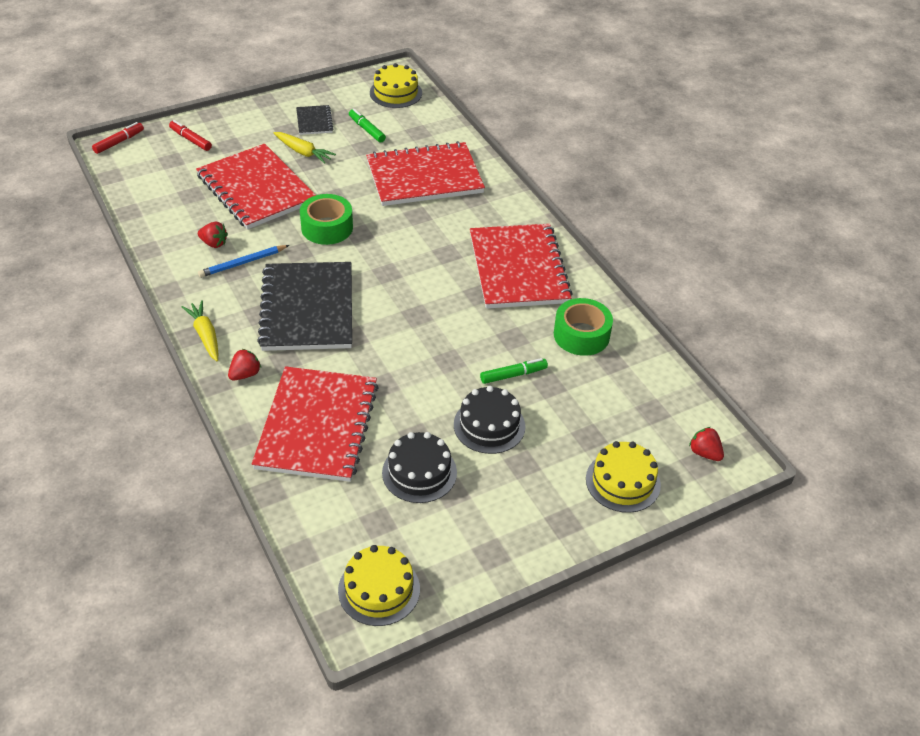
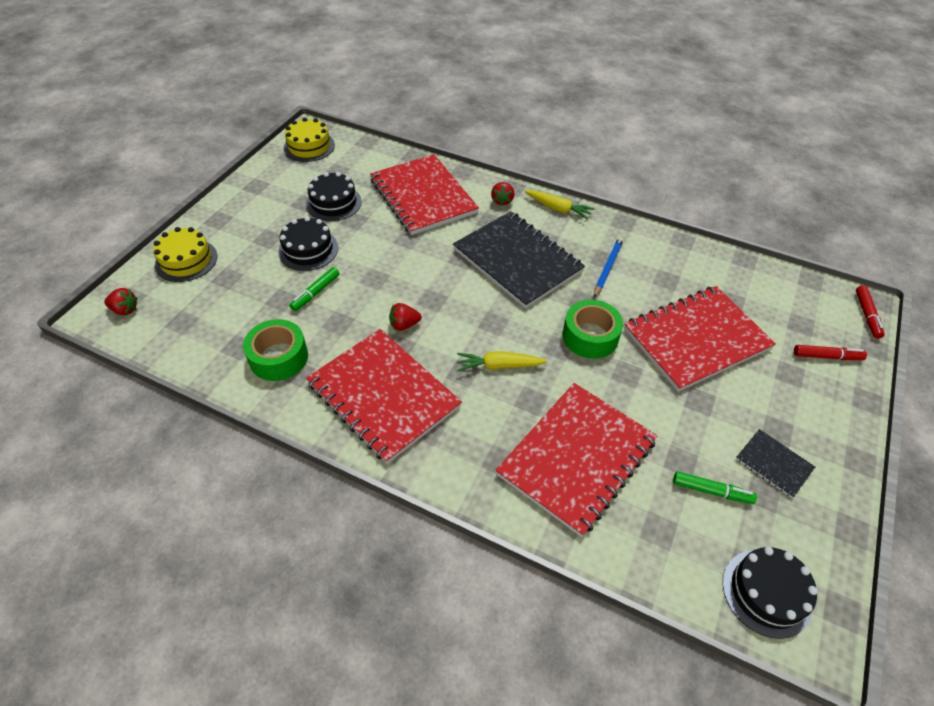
camera: 145 degrees right, 5 degrees up
red notebook [196,144,316,229] -> red notebook turned 45 degrees counterclockwise [624,286,776,392]
red strawberry [198,222,228,248] -> red strawberry moved to [389,303,422,331]
yellow carrot [274,132,336,164] -> yellow carrot moved to [457,351,547,371]
yellow cake [370,63,422,108] -> black cake [723,547,818,639]

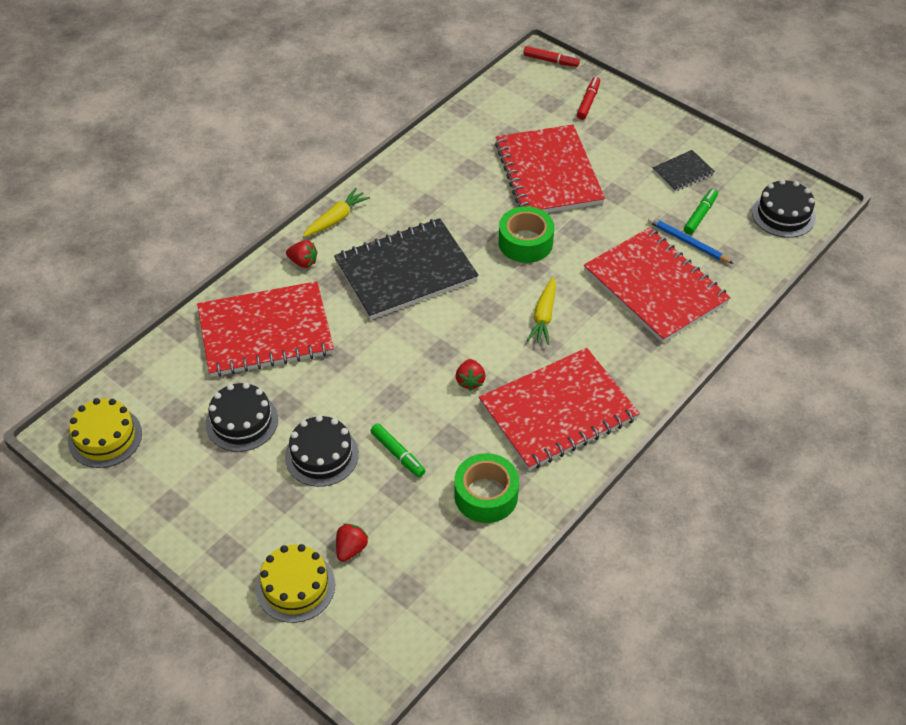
camera: 75 degrees left, 0 degrees up
red strawberry [104,288,138,315] -> red strawberry moved to [336,523,369,562]
blue pencil [594,237,624,298] -> blue pencil moved to [648,216,734,264]

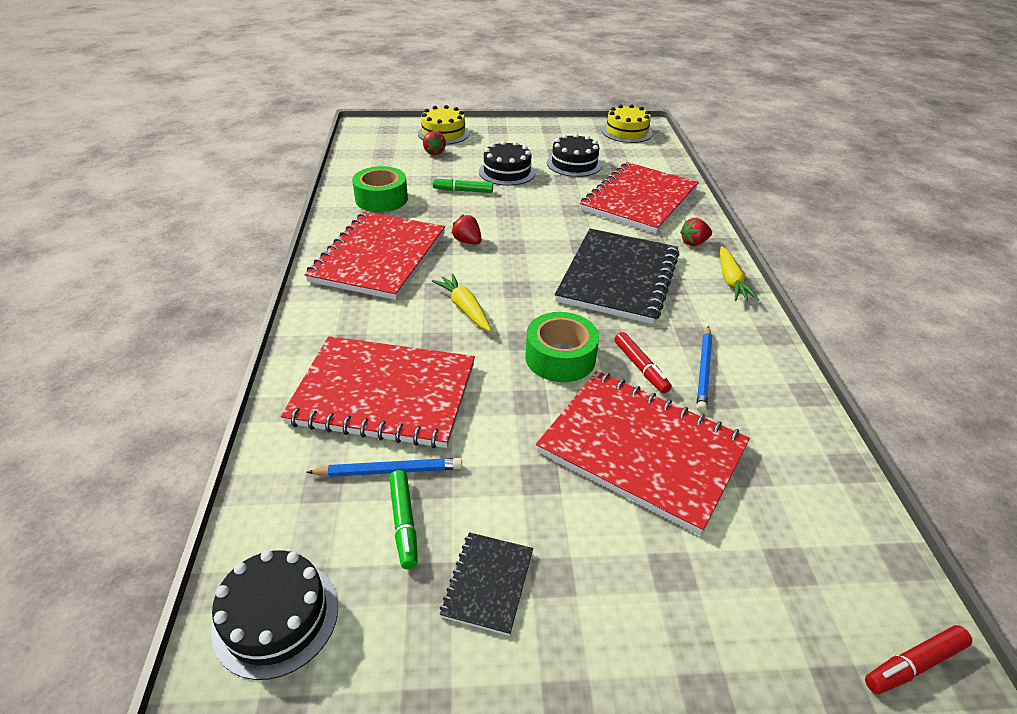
camera: 135 degrees right, 10 degrees down
red marker [577,77,600,120] -> red marker moved to [614,332,672,394]
none -> blue pencil [696,326,712,412]

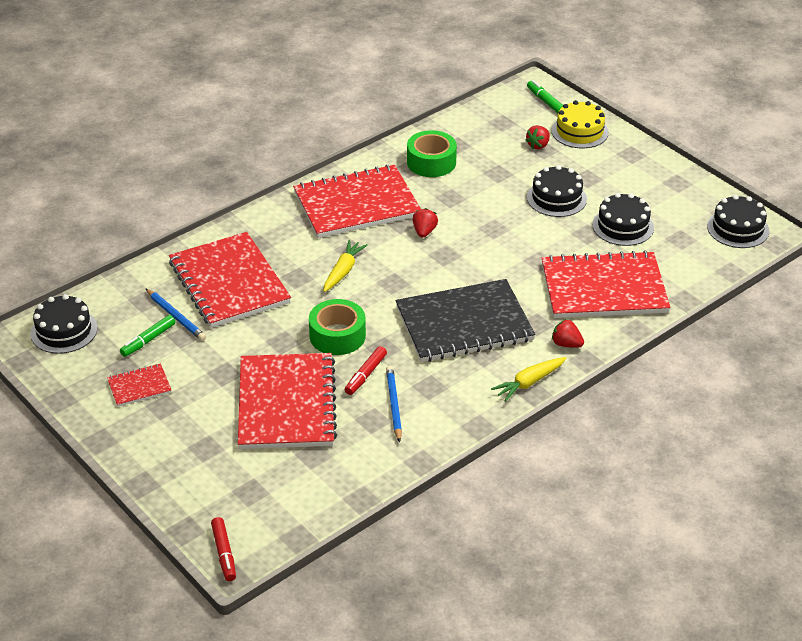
camera: 55 degrees right, 0 degrees up
green marker [433,177,493,193] -> green marker moved to [527,80,563,113]
black notebook [440,532,533,636] -> red notebook [107,364,171,407]
yellow cake [602,104,653,143] -> black cake [707,195,769,248]
blue pencil [696,326,712,412] -> blue pencil turned 105 degrees clockwise [386,366,402,443]
red marker [865,625,972,694] -> red marker turned 135 degrees counterclockwise [211,517,236,581]

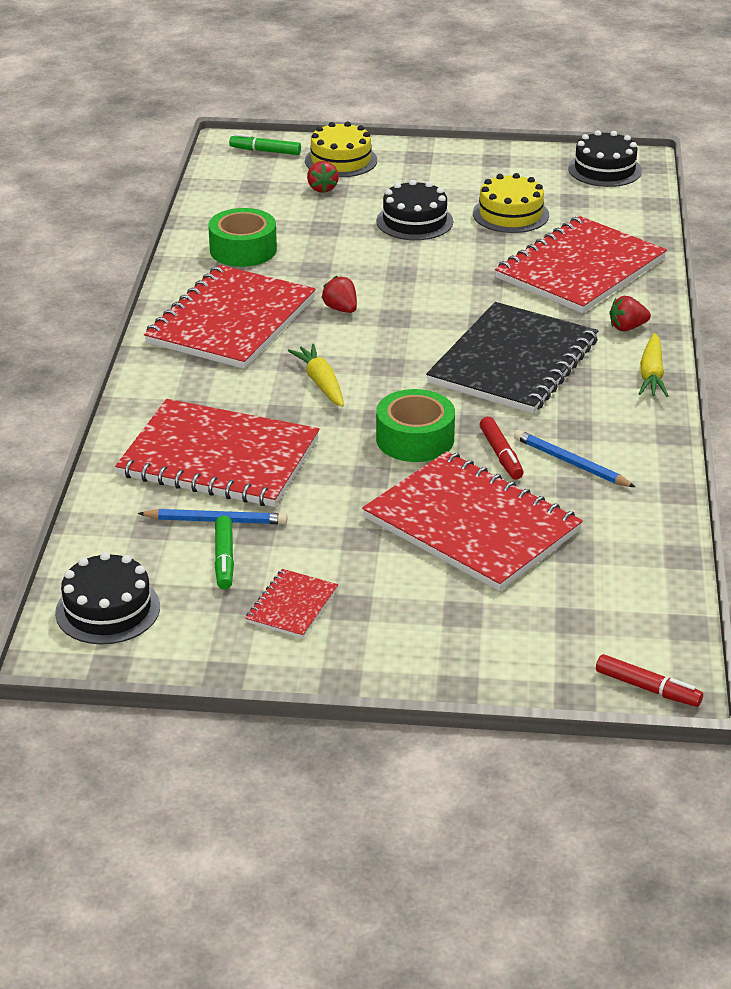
camera: 45 degrees left, 5 degrees down
black cake [592,193,654,246] -> yellow cake [473,173,549,233]

